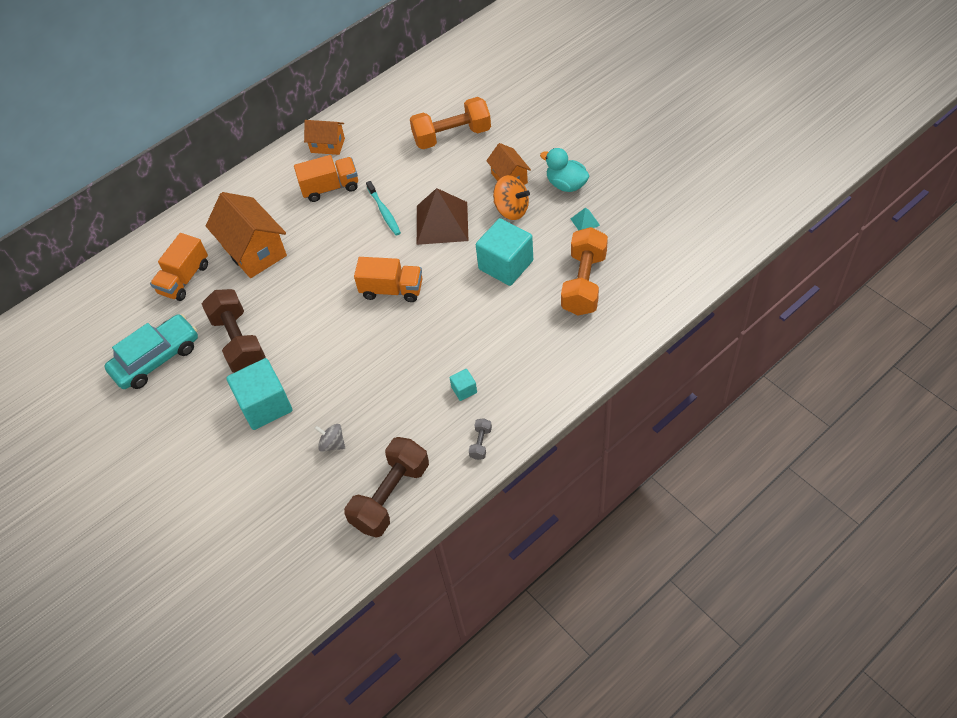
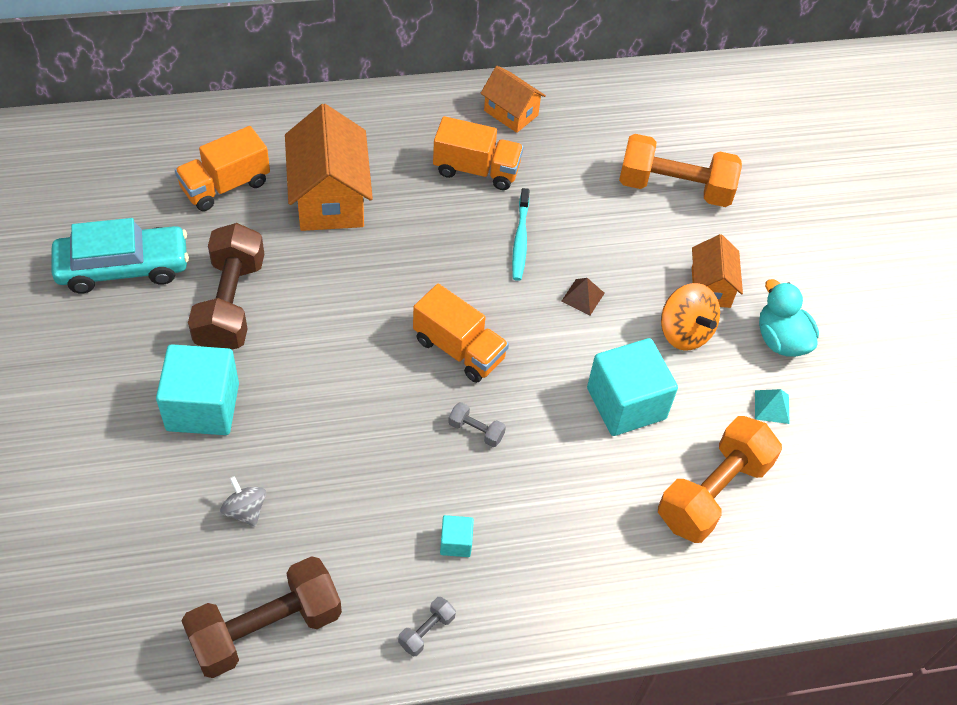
camera: 20 degrees right, 0 degrees up
brown pyramid [417,188,468,245] -> brown pyramid [561,278,605,315], size x0.42
none -> grey dumbbell [448,402,506,447]

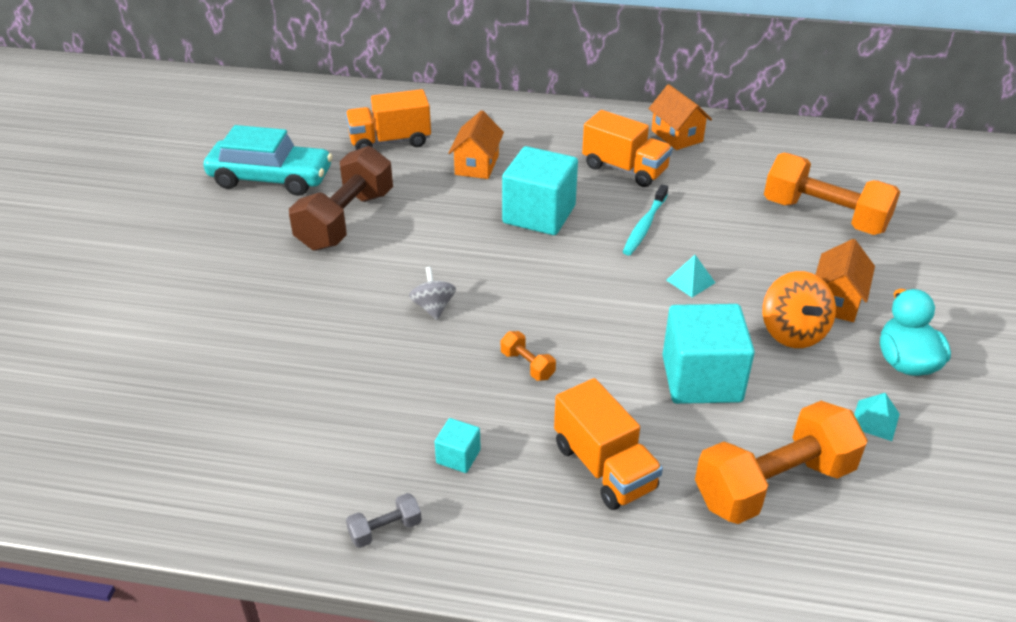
camera: 25 degrees right, 15 degrees down
turquoise cube [156,344,239,435] -> turquoise cube moved to [502,146,578,235]
brown dumbbell [181,556,342,678] -> none
grey spinning top [220,476,266,527] -> grey spinning top moved to [409,267,456,320]
orange house [285,104,373,231] -> orange house [448,110,504,179], size x0.58
orange truck [413,284,509,383] -> orange truck moved to [554,378,663,510]
grey dumbbell [448,402,506,447] -> orange dumbbell [501,331,556,381]
brown pyramid [561,278,605,315] -> turquoise pyramid [666,255,715,297]

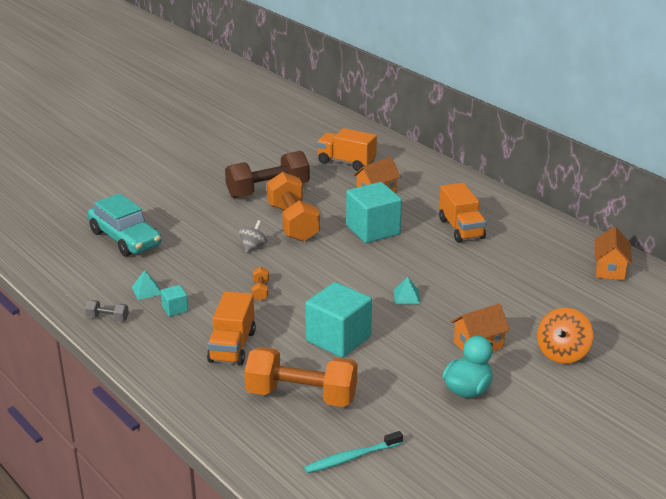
camera: 40 degrees right, 10 degrees down
turquoise car [203,125,333,196] -> turquoise car moved to [88,193,161,257]
turquoise toothbrush [623,184,668,255] -> turquoise toothbrush moved to [304,431,403,473]
orange house [649,84,712,150] -> orange house moved to [594,226,632,280]
orange spinning top [762,271,836,348] -> orange spinning top moved to [537,308,593,364]
orange dumbbell [764,153,900,235] -> orange dumbbell moved to [267,172,320,242]
turquoise pyramid [854,393,900,441] -> turquoise pyramid moved to [132,270,161,300]

